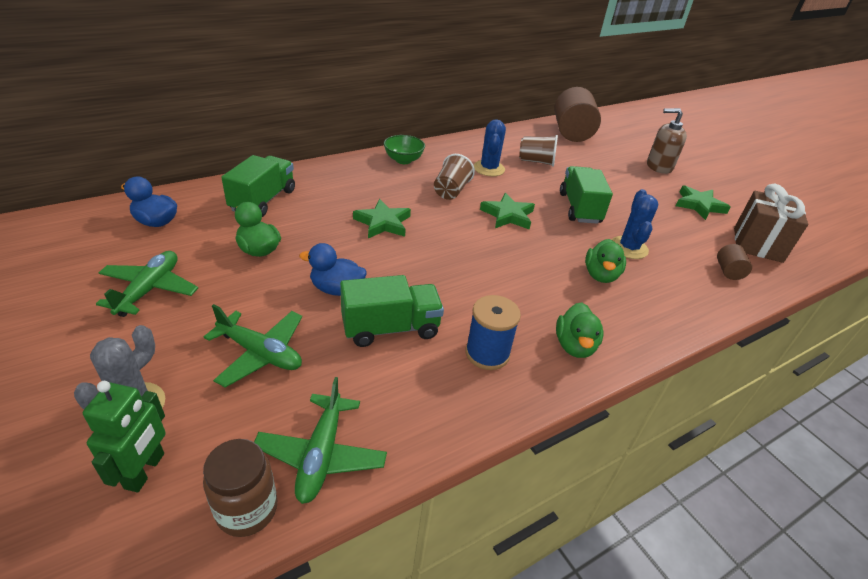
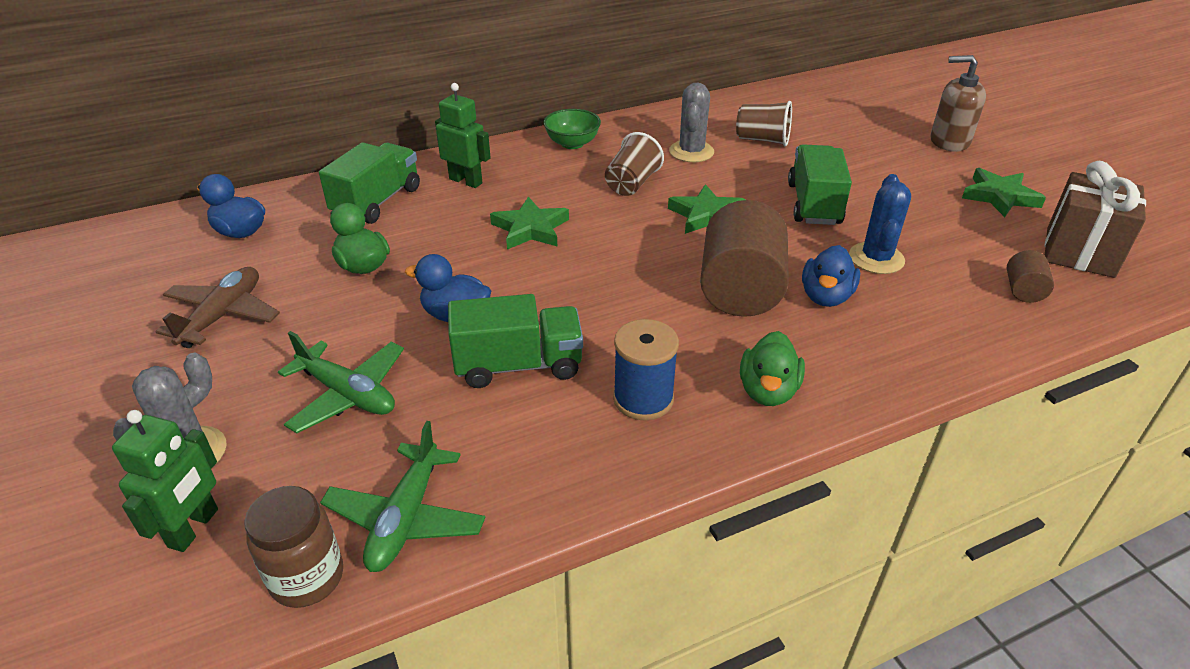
camera: 10 degrees right, 0 degrees up
green plane [96,251,198,317] -> brown plane [156,267,280,348]
blue cactus [474,120,506,176] -> grey cactus [669,82,714,162]
brown cylinder [555,87,601,142] -> brown cylinder moved to [700,200,789,317]
green duck [585,239,626,283] -> blue duck [802,245,860,307]
none -> green robot [435,83,491,188]

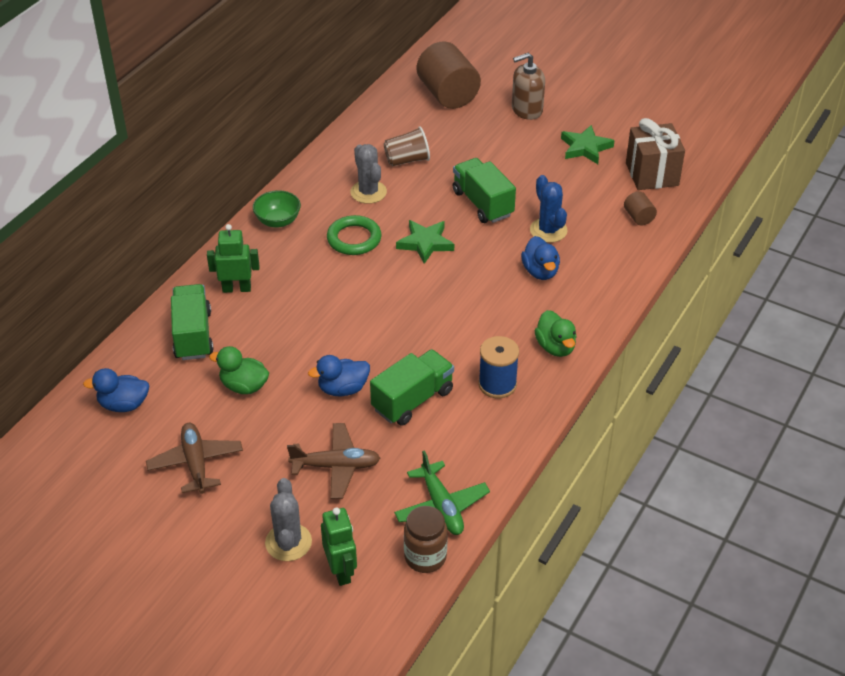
camera: 35 degrees left, 5 degrees up
green plane [278,331,404,433] -> brown plane [287,423,380,499]
green star [490,197,569,250] -> none
brown cup [605,132,664,196] -> green ring [327,215,382,255]
brown cylinder [700,200,789,317] -> brown cylinder moved to [417,41,481,109]

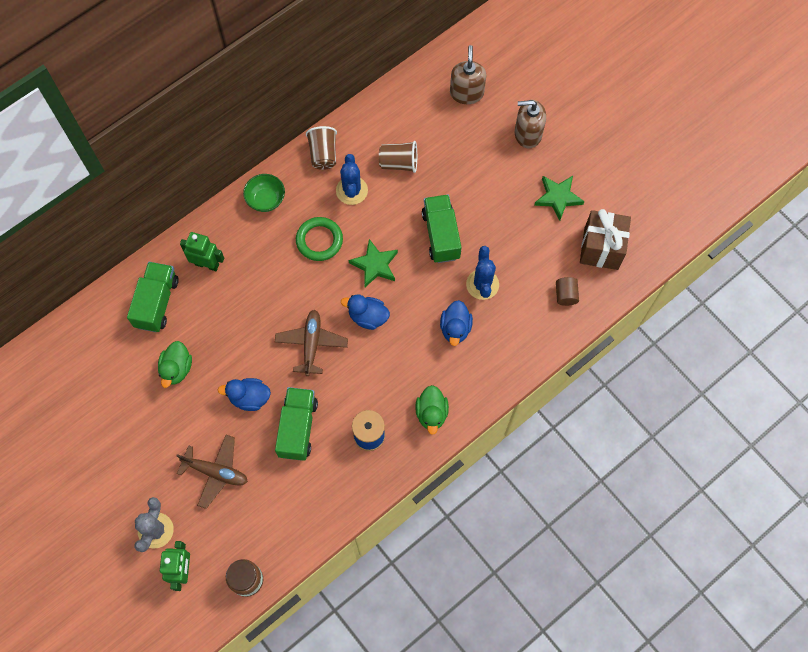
camera: 20 degrees right, 25 degrees up
blue duck [83,368,149,412] -> blue duck moved to [341,294,390,330]
brown plane [146,423,243,494] -> brown plane moved to [275,310,348,376]
green duck [209,346,269,394] -> green duck turned 120 degrees counterclockwise [158,341,192,388]
grey cactus [350,144,387,204] -> blue cactus [336,154,368,205]
green truck [370,349,454,426] -> green truck turned 60 degrees counterclockwise [275,387,318,461]
green plane [394,450,490,535] -> none
brown cylinder [417,41,481,109] -> brown soap dispenser [450,45,486,104]
none -> brown cup [306,126,337,170]

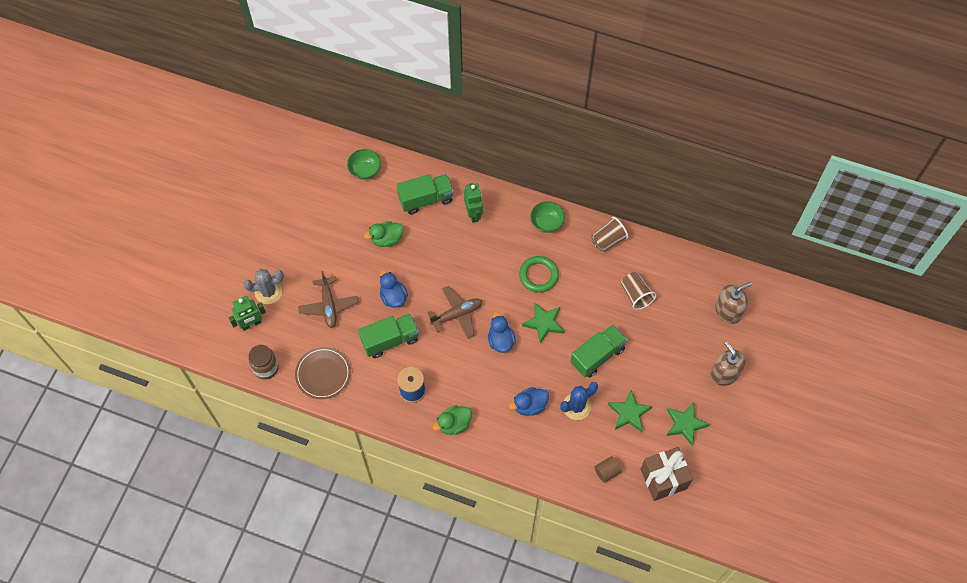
camera: 60 degrees right, 5 degrees down
blue cactus [336,154,368,205] -> none
none -> brown plate [295,347,351,399]
none -> green bowl [347,149,381,180]
none -> green star [608,390,653,432]

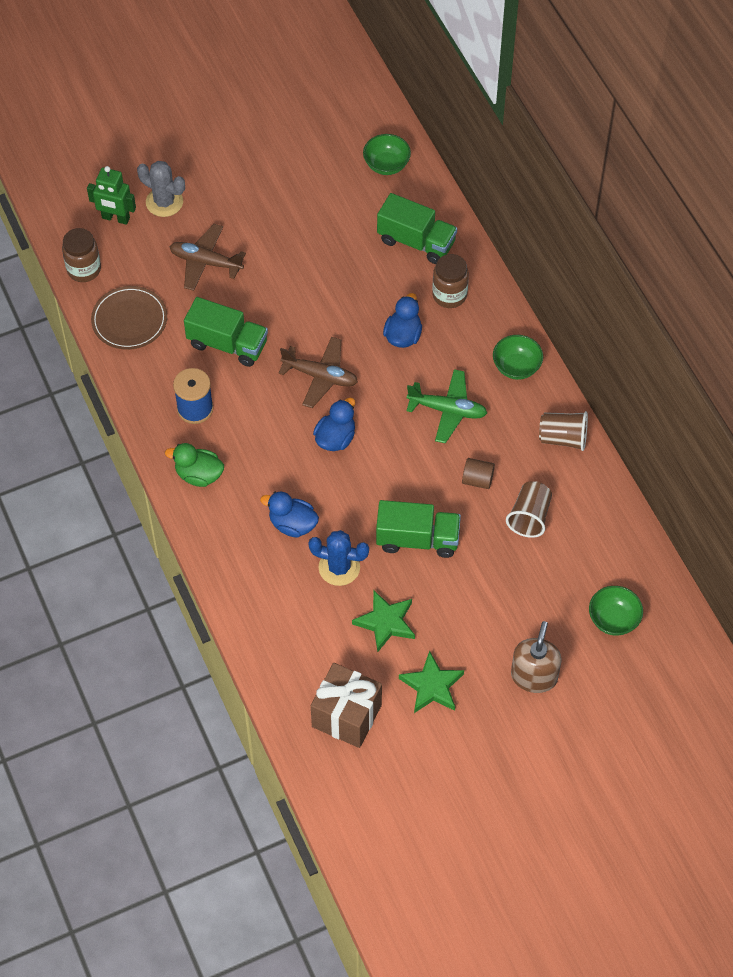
camera: 45 degrees right, 5 degrees down
brown plane [298,271,359,328] -> brown plane turned 75 degrees clockwise [169,224,246,291]
green duck [364,221,403,247] -> none
blue duck [380,270,408,308] -> blue duck moved to [383,293,422,348]
green robot [464,183,483,223] -> brown jar [432,254,469,308]
green ring [519,256,559,293] -> green plane [407,369,487,444]
green star [522,302,564,344] -> none
brown cylinder [595,456,622,483] -> brown cylinder moved to [462,458,495,489]
brown soap dispenser [715,282,752,324] -> green bowl [589,586,643,636]

